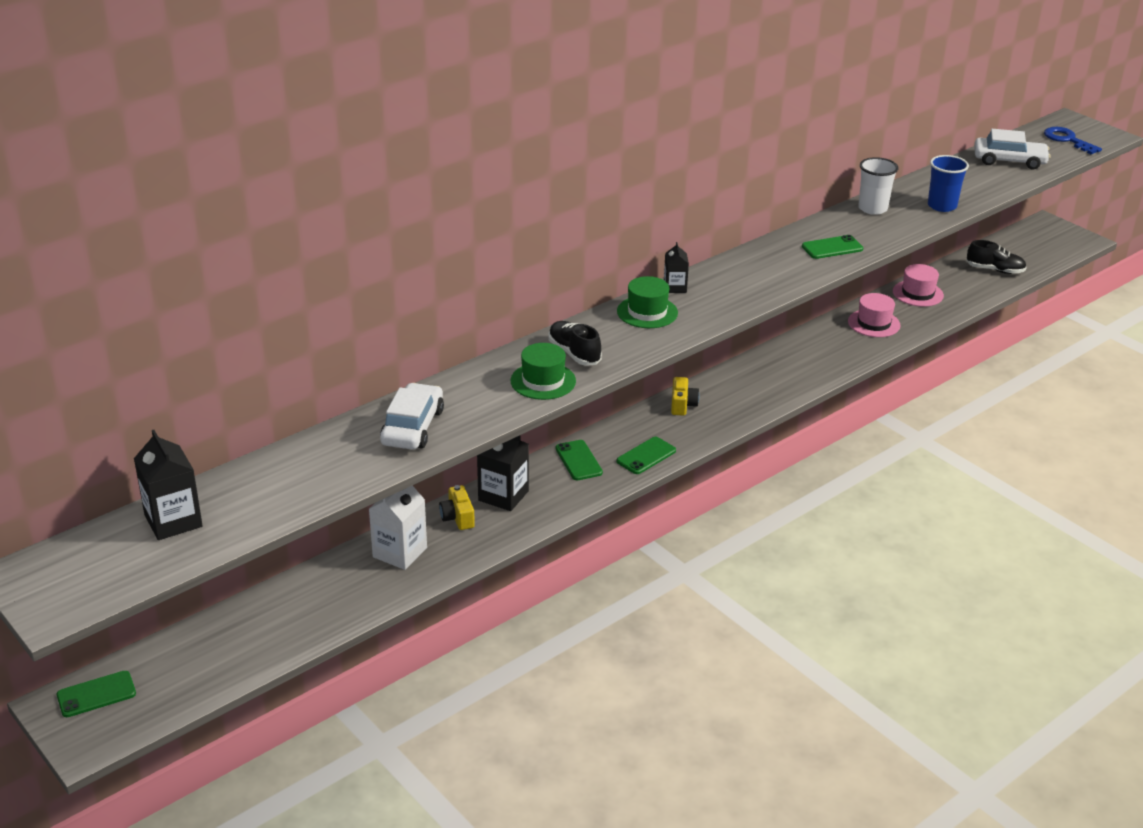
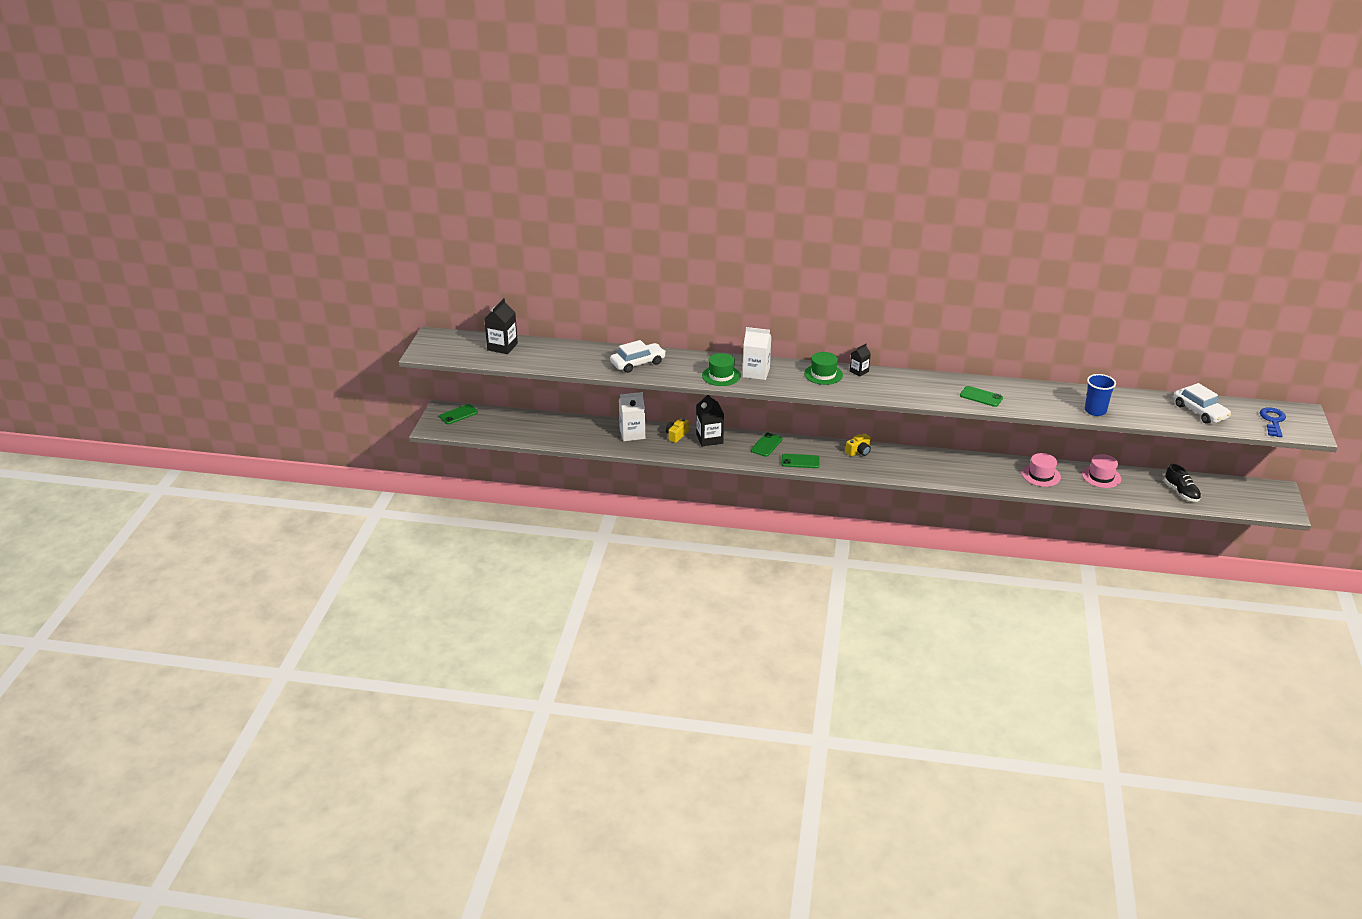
camera: 50 degrees right, 0 degrees up
green phone [57,671,136,717] -> green phone turned 60 degrees counterclockwise [439,404,478,424]
black shoe [549,321,602,366] -> white carton [743,327,771,380]
white cup [858,157,898,215] -> none

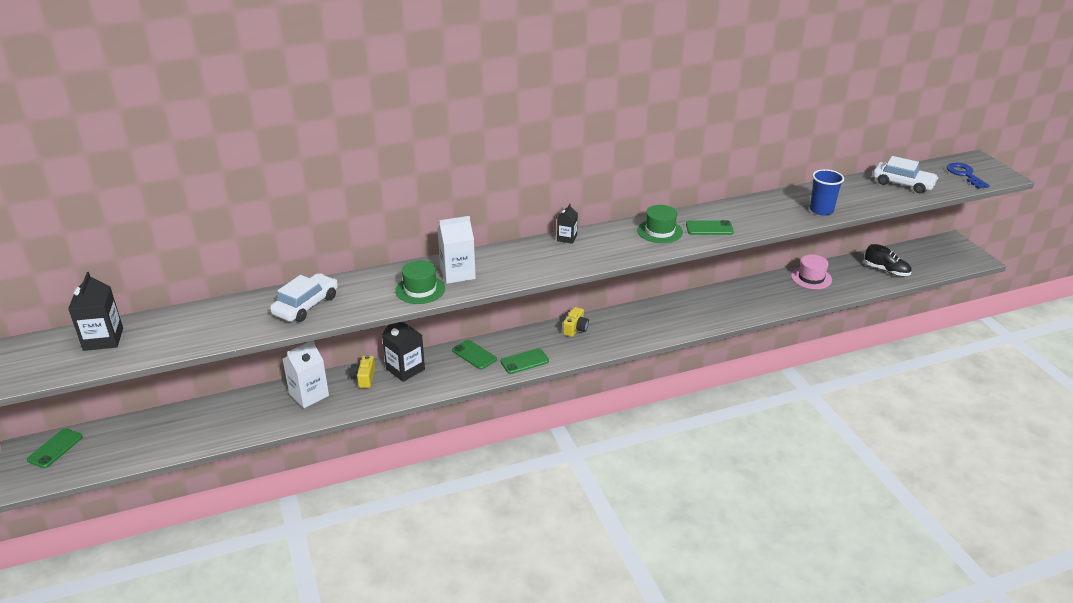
camera: 30 degrees left, 0 degrees up
green phone [751,433,783,457] -> green phone turned 45 degrees counterclockwise [452,340,497,369]
green hat [804,352,843,385] -> green hat moved to [637,205,683,243]
pink hat [1022,453,1061,487] -> none

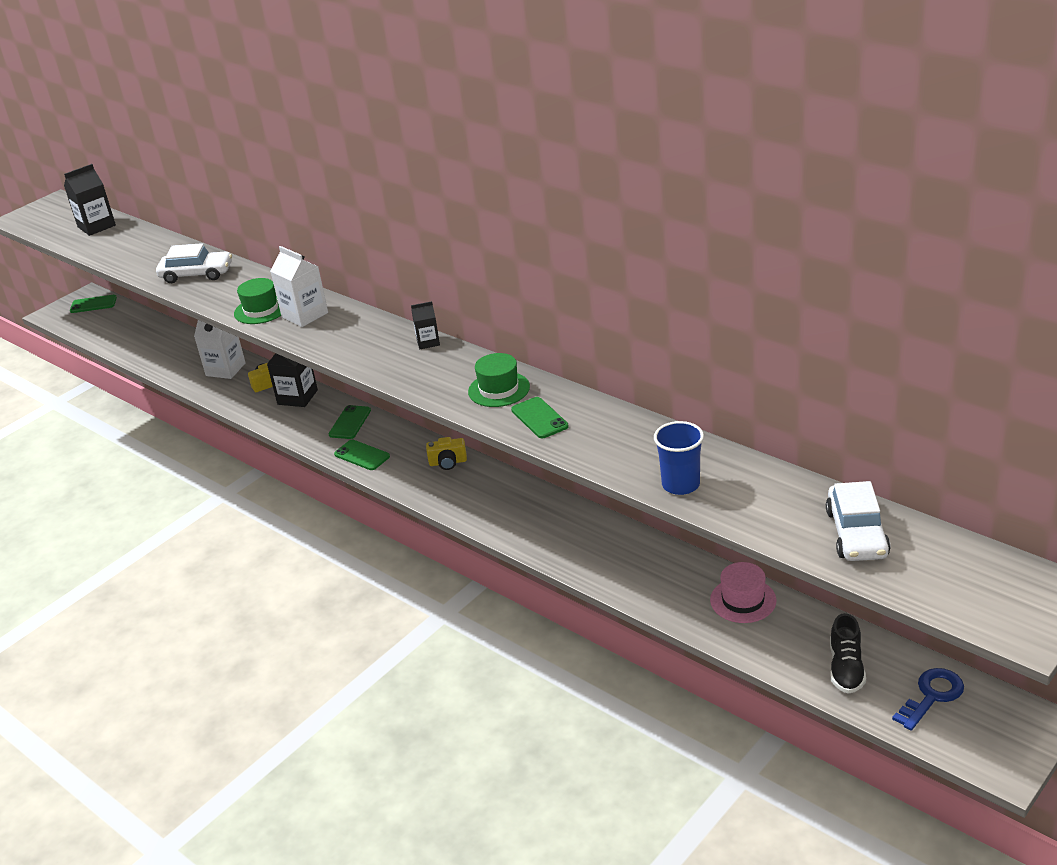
camera: 65 degrees right, 0 degrees up
blue key [947,163,990,189] -> blue key moved to [892,668,964,731]

